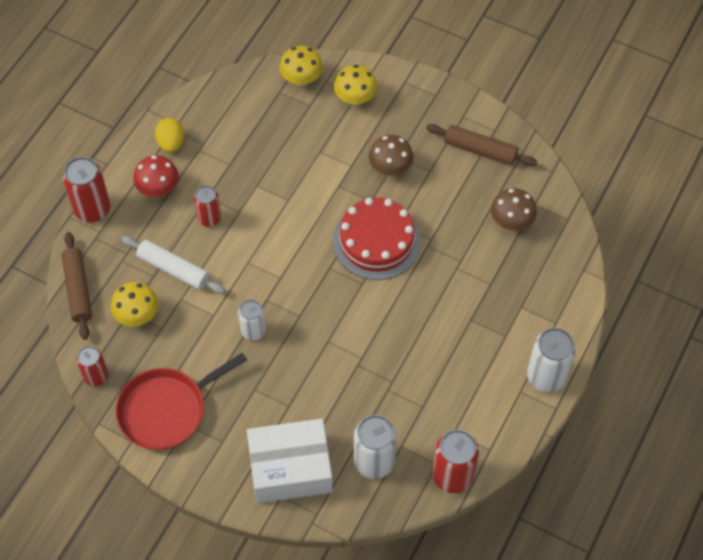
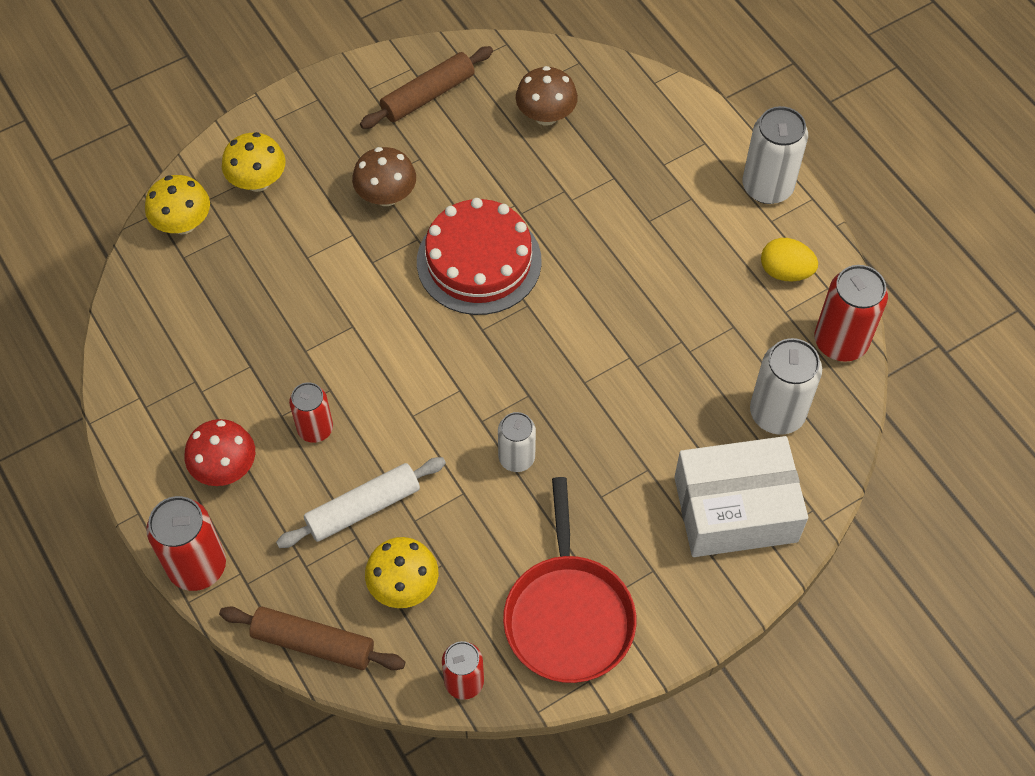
camera: 60 degrees left, 0 degrees up
yellow egg [155,118,184,153] -> yellow egg moved to [761,238,818,281]
white box [247,418,333,503] -> white box turned 60 degrees clockwise [674,436,808,557]

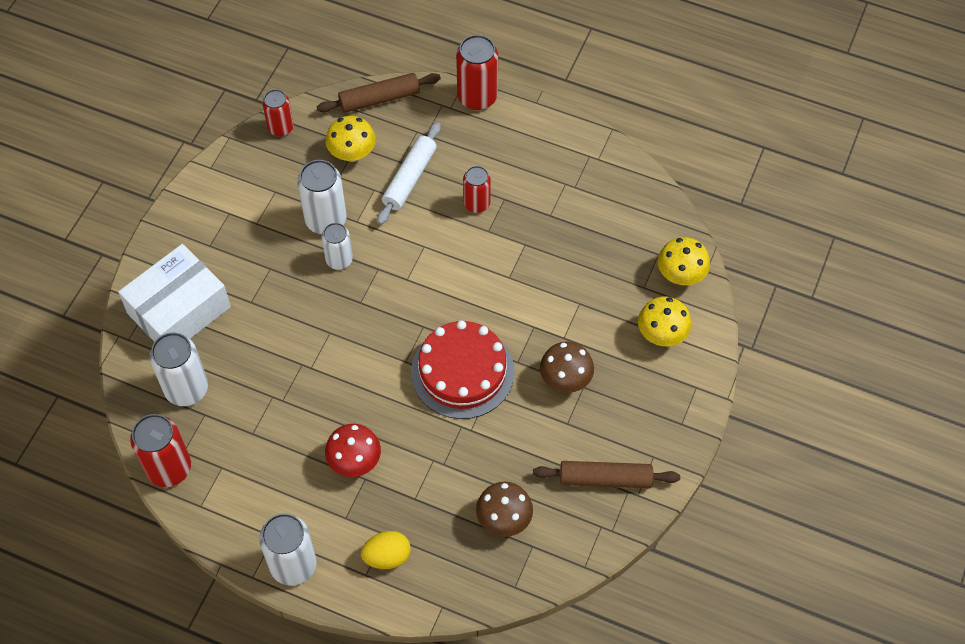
camera: 145 degrees right, 0 degrees up
red mushroom [184,419,255,486] -> red mushroom moved to [325,424,381,477]
brown rolling pin [360,46,493,129] -> brown rolling pin turned 75 degrees clockwise [533,461,680,489]
red pan [503,477,636,683] -> none
yellow egg [761,238,818,281] -> yellow egg moved to [361,531,411,569]
none -> white can [297,160,347,234]

